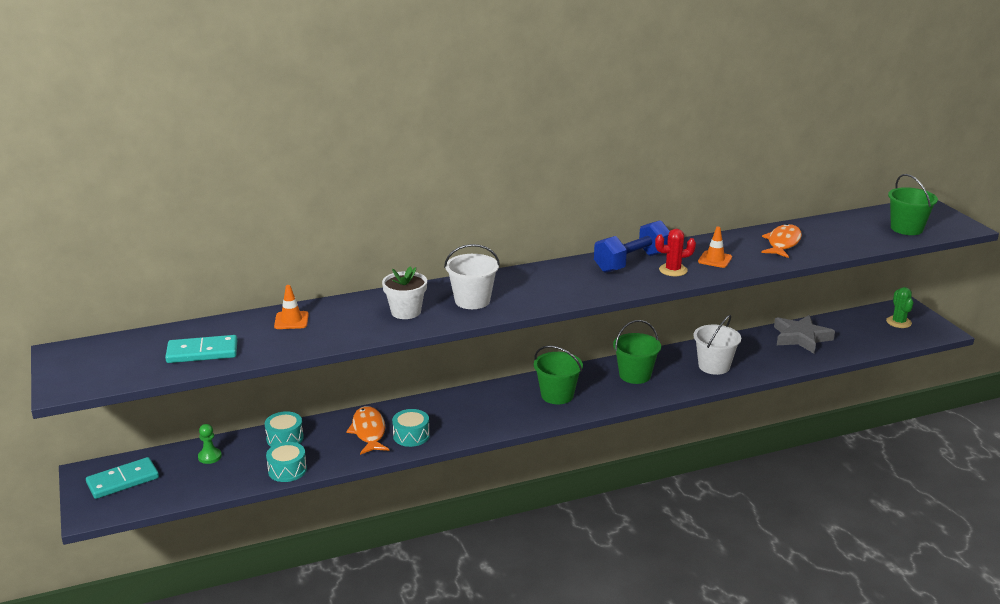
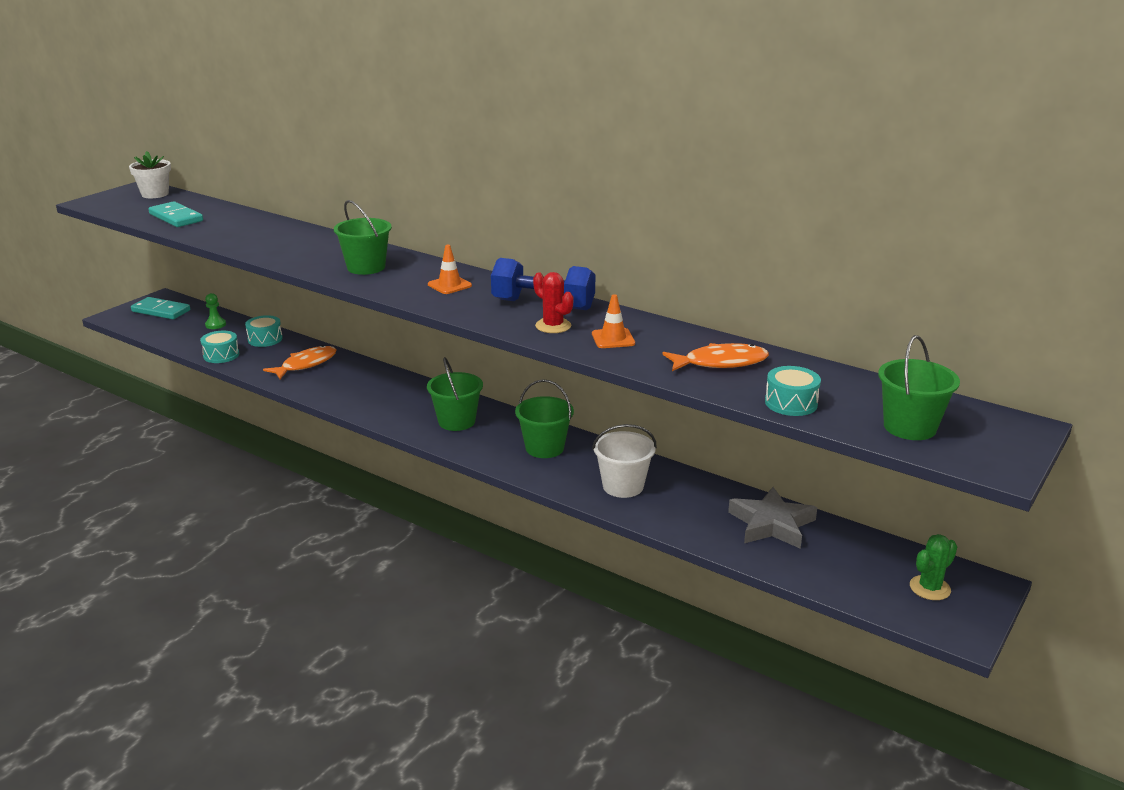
camera: 55 degrees right, 0 degrees up
orange traffic cone [274,285,309,329] -> orange traffic cone moved to [428,245,472,294]
white flower pot [382,266,427,319] -> white flower pot moved to [129,151,171,198]
turquoise drum [392,409,430,447] -> turquoise drum moved to [765,366,821,416]
white bucket [444,244,500,309] -> green bucket [334,200,392,275]

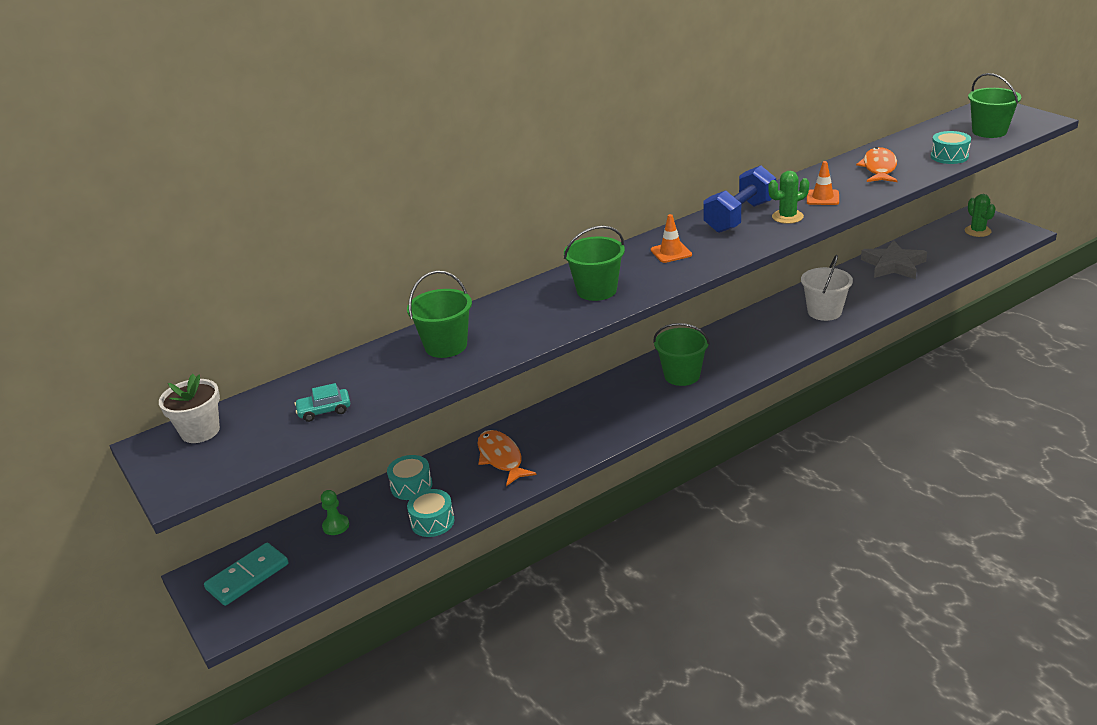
camera: 65 degrees left, 5 degrees up
turquoise domino [148,201,203,227] -> turquoise car [294,383,350,422]
green bucket [515,379,574,458] -> green bucket moved to [407,271,472,358]
red cactus [533,272,574,333] -> green cactus [768,171,809,224]

